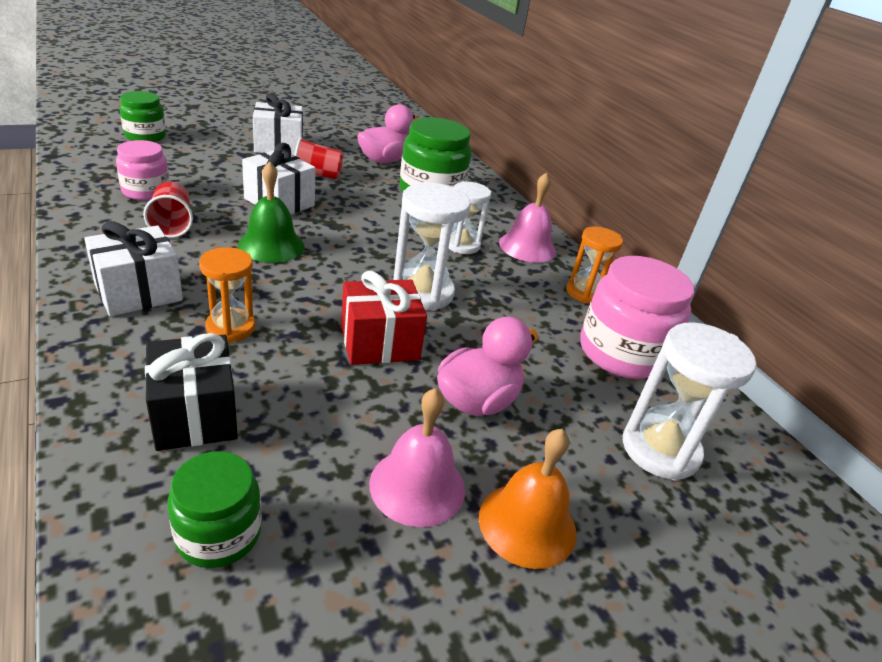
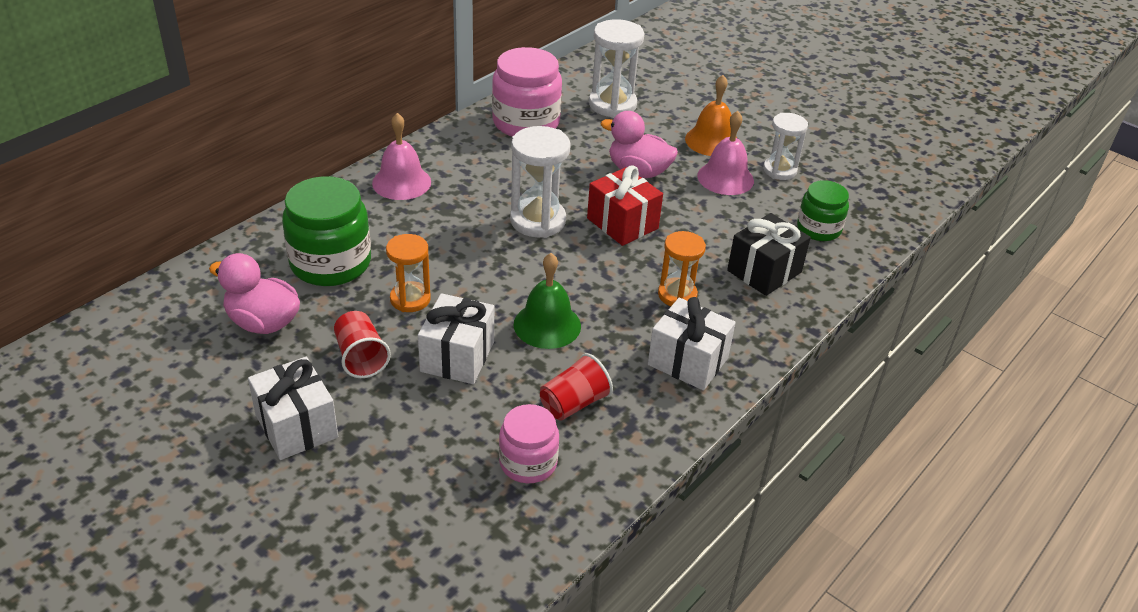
camera: 110 degrees left, 5 degrees up
green jar [120,91,166,142] -> none
white hourglass [449,181,491,254] -> white hourglass moved to [763,113,808,180]
orange hourglass [566,227,623,303] -> orange hourglass moved to [386,234,431,312]

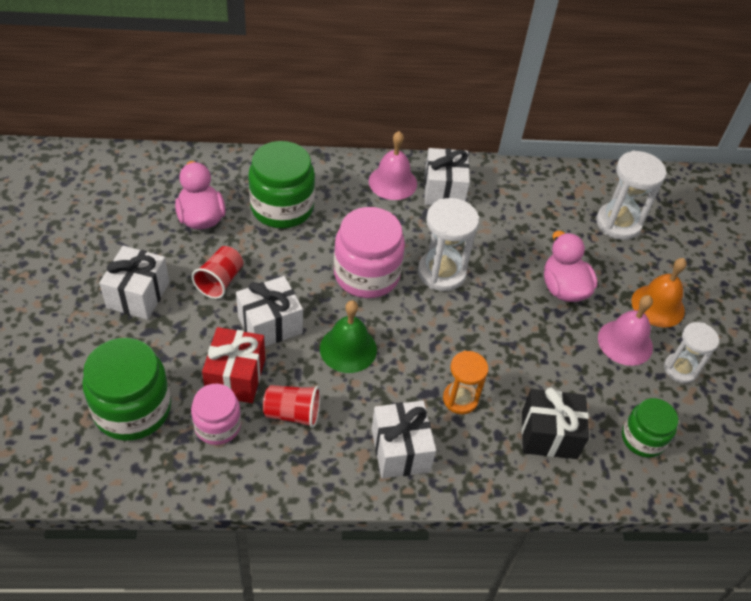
camera: 45 degrees right, 10 degrees up
orange hourglass [386,234,431,312] -> none
pink jar [492,47,562,137] -> pink jar moved to [334,207,405,298]
red gift [587,165,663,246] -> red gift moved to [202,327,265,403]
none -> green jar [82,338,171,441]
none -> white gift [424,148,470,205]

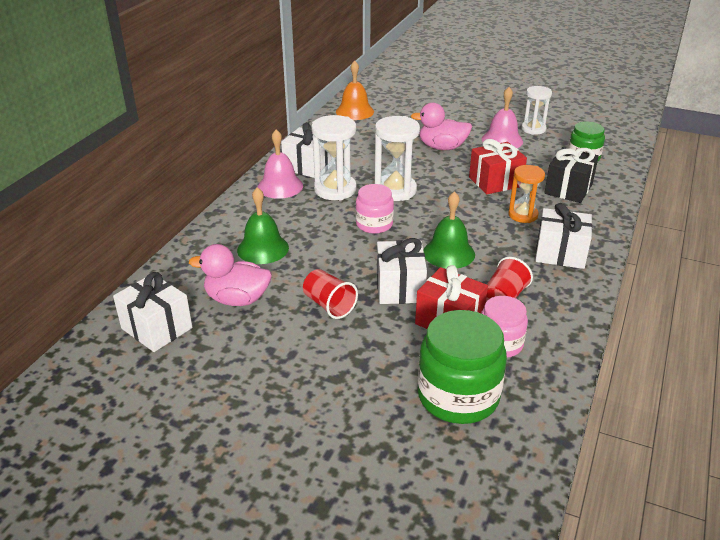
camera: 60 degrees left, 15 degrees down
white gift [99,246,169,320] -> white gift moved to [113,272,192,352]
green jar [248,141,315,228] -> green bell [237,187,289,264]
pink jar [334,207,405,298] -> pink jar [356,184,394,234], size x0.60
white hourglass [596,150,667,240] -> white hourglass moved to [311,115,357,200]
orange bell [632,258,687,328] -> orange bell moved to [336,61,374,120]
none -> red gift [469,139,527,194]

